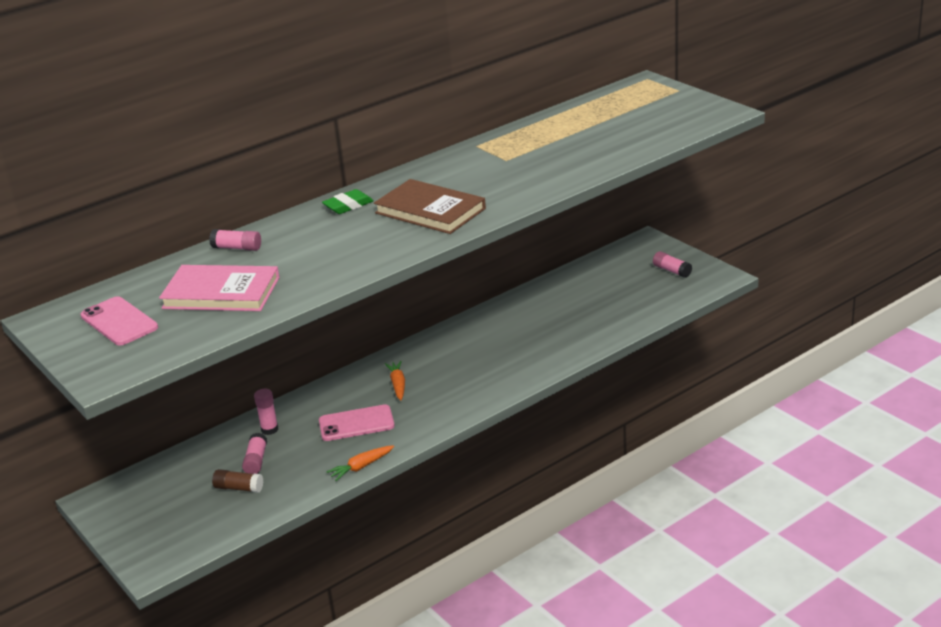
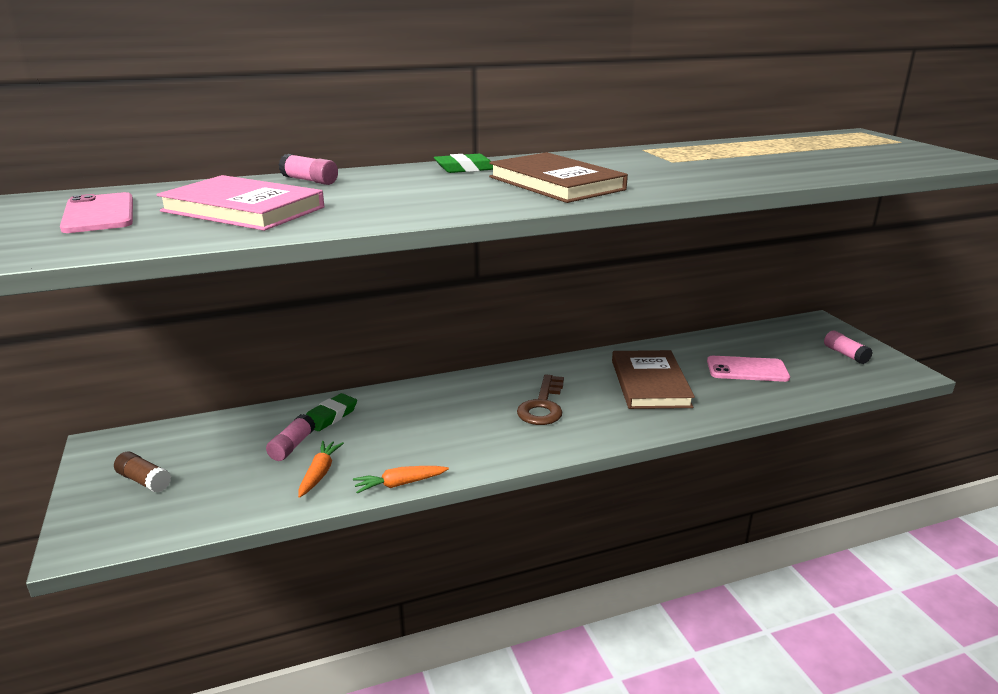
camera: 15 degrees right, 5 degrees down
brown glue stick [212,469,263,493] -> brown glue stick moved to [114,452,171,493]
pink glue stick [254,389,278,435] -> green eraser [306,393,357,431]
pink phone [319,404,395,441] -> pink phone moved to [707,356,790,382]
orange carrot [385,361,405,400] -> orange carrot moved to [298,441,344,498]
none -> brown key [517,374,564,425]
none -> brown book [612,350,695,409]

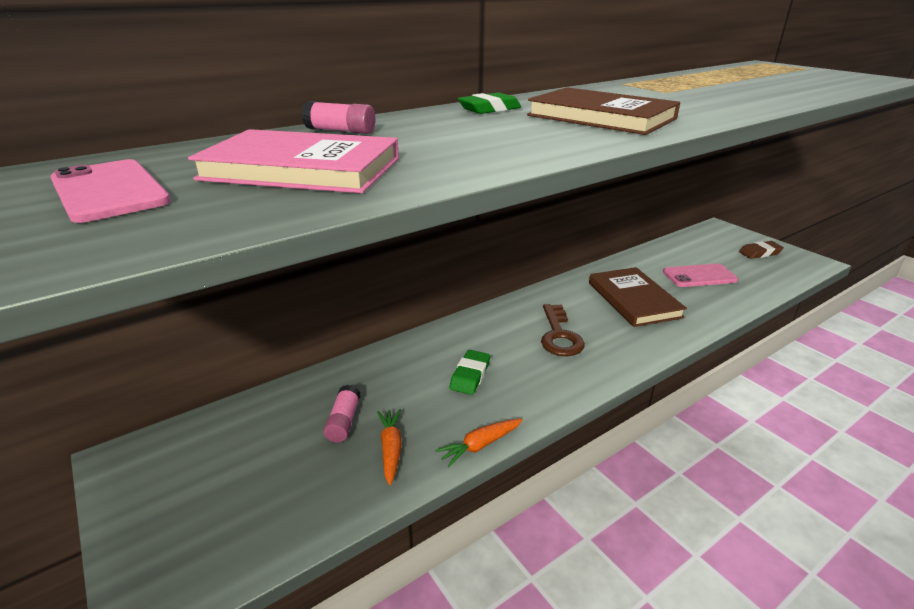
camera: 15 degrees left, 5 degrees up
brown glue stick [114,452,171,493] -> none
green eraser [306,393,357,431] -> green eraser moved to [450,350,490,395]
pink glue stick [824,331,873,364] -> brown eraser [739,241,784,259]

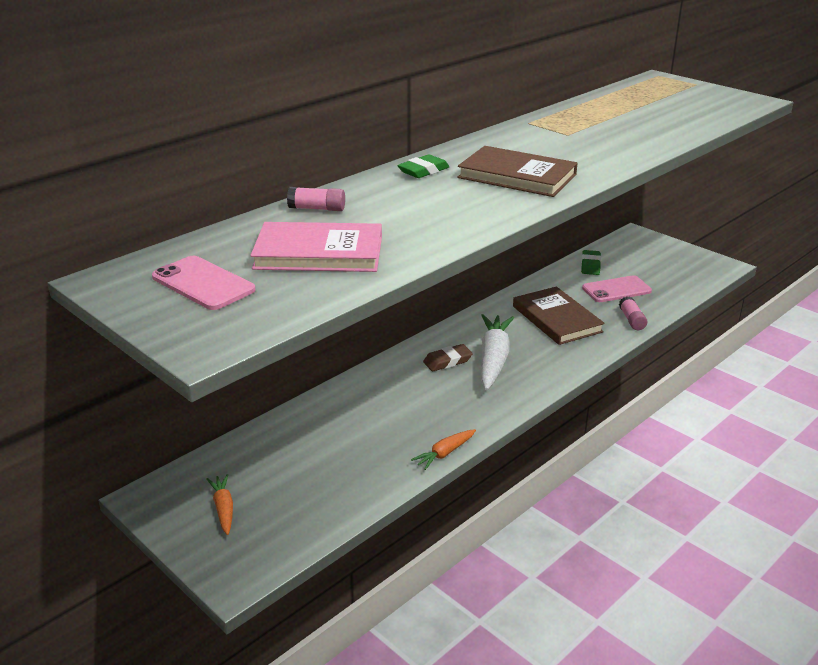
camera: 10 degrees left, 0 degrees up
pink glue stick [323,385,360,442] -> pink glue stick moved to [619,296,647,330]
orange carrot [377,409,402,485] -> orange carrot moved to [206,474,233,535]
green eraser [450,350,490,395] -> green eraser moved to [581,250,601,275]
brown key [541,304,585,356] -> white carrot [481,314,514,390]
brown eraser [739,241,784,259] -> brown eraser moved to [423,344,473,372]

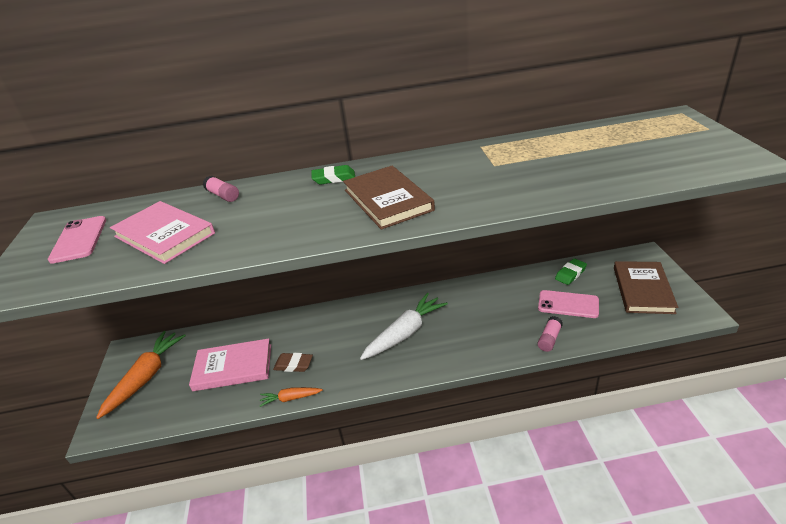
camera: 40 degrees right, 5 degrees up
orange carrot [206,474,233,535] -> orange carrot [96,331,186,419], size x1.94
brown eraser [423,344,473,372] -> brown eraser moved to [273,353,313,372]
brown book [513,287,605,345] -> brown book moved to [614,261,678,314]
none -> pink book [189,338,271,391]

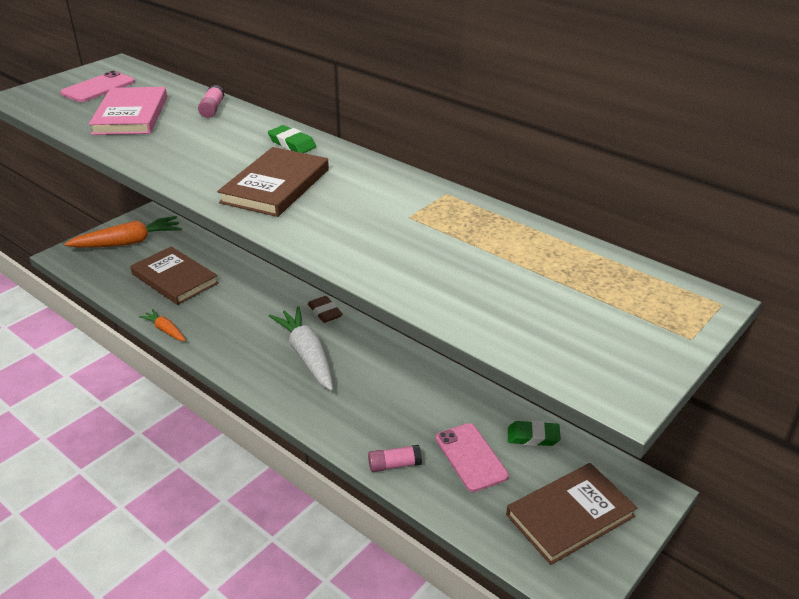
camera: 45 degrees right, 0 degrees up
pink book [189,338,271,391] -> brown book [130,246,219,305]
brown eraser [273,353,313,372] -> brown eraser moved to [308,296,343,323]
white carrot [360,293,448,360] -> white carrot turned 120 degrees counterclockwise [269,306,333,391]

